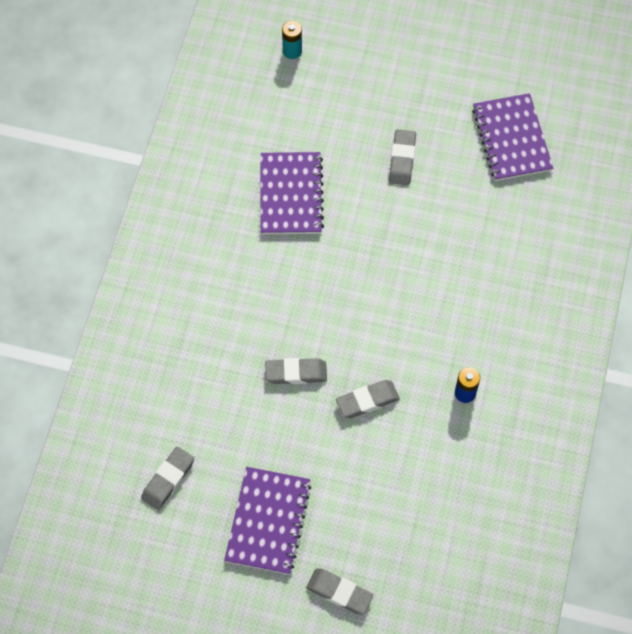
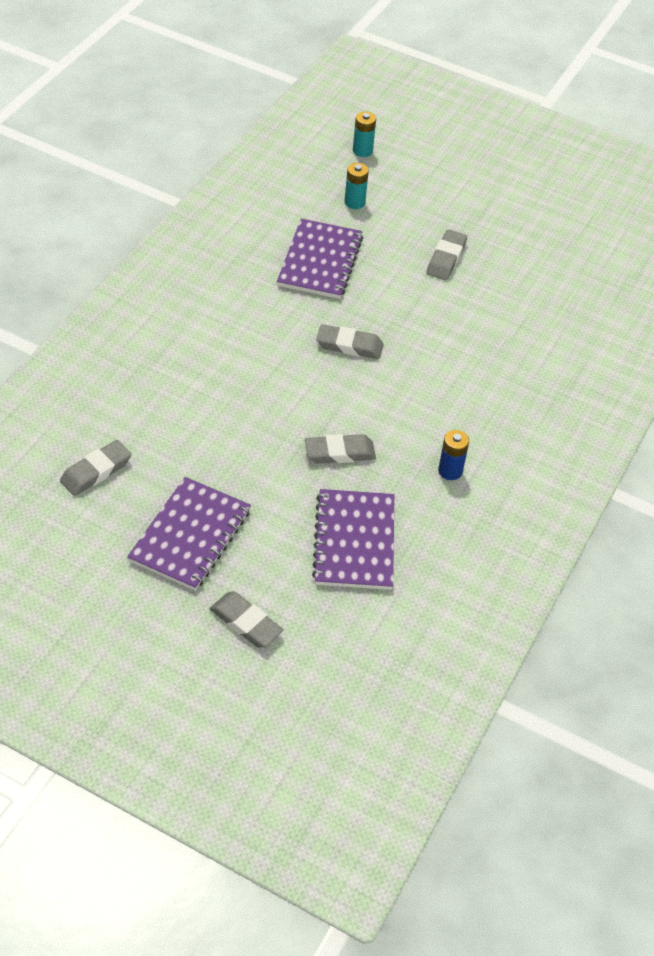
camera: 10 degrees right, 15 degrees down
grey eraser [265,358,327,384] -> grey eraser moved to [316,324,384,359]
purple notebook [472,93,553,181] -> purple notebook moved to [312,489,394,590]
none -> turquoise battery [344,163,369,209]

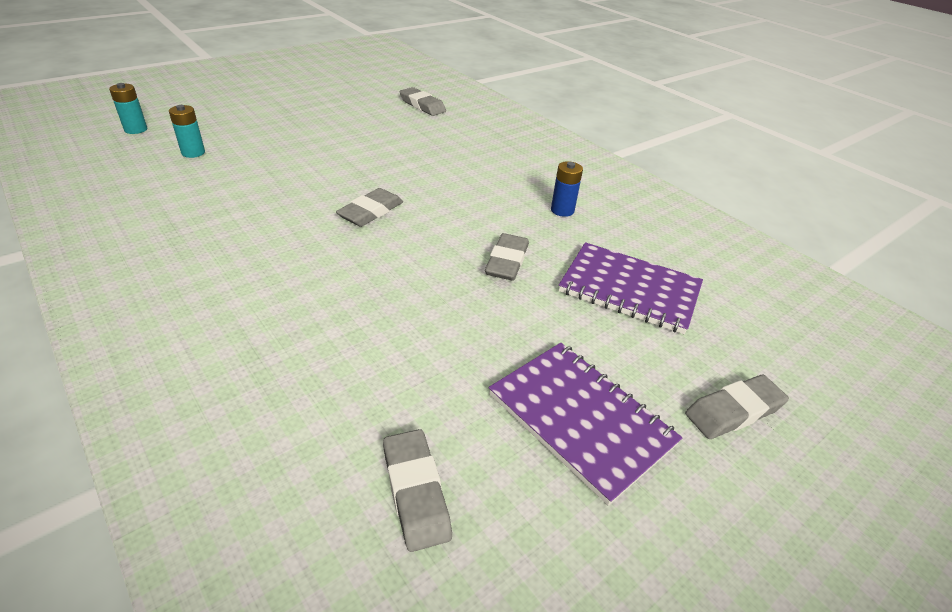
camera: 65 degrees left, 10 degrees down
purple notebook [277,219,363,299] -> none
grey eraser [427,229,467,280] -> grey eraser moved to [399,87,446,116]

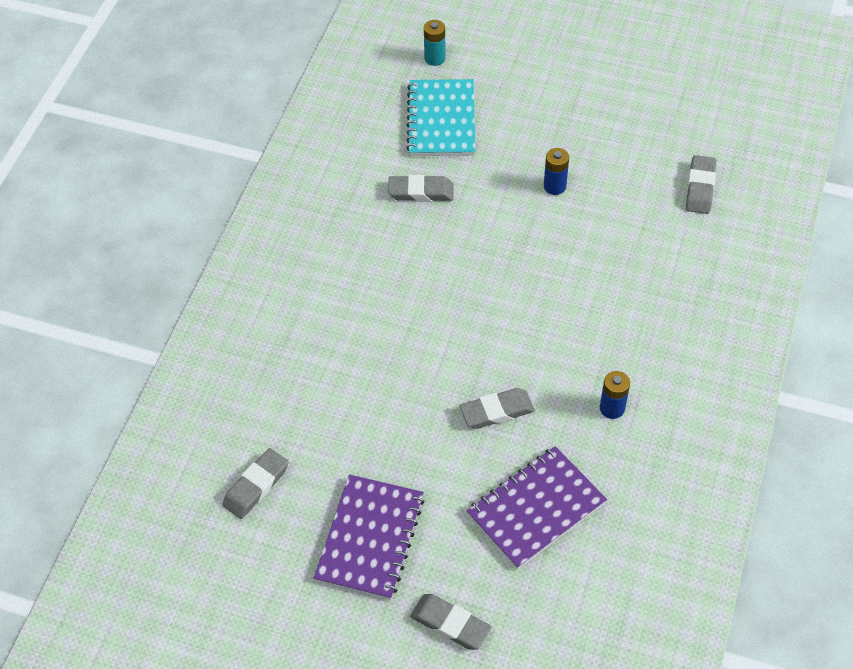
camera: 60 degrees right, 15 degrees up
turquoise battery [169,105,205,158] -> turquoise notebook [406,79,475,156]
grey eraser [336,188,403,227] -> grey eraser moved to [388,175,454,202]
purple notebook [559,242,703,334] -> purple notebook turned 60 degrees clockwise [467,446,607,569]
none -> blue battery [544,148,569,195]

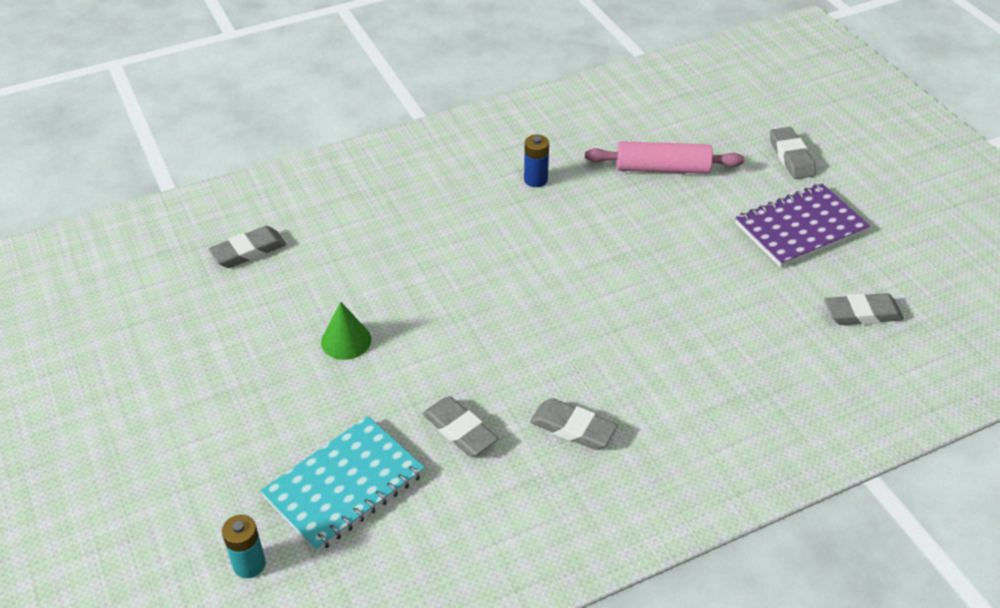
camera: 135 degrees left, 10 degrees down
grey eraser [460,388,535,429] -> grey eraser moved to [530,398,618,450]
purple notebook [467,446,607,569] -> pink rolling pin [585,141,744,174]
blue battery [544,148,569,195] -> green cone [321,301,371,360]

